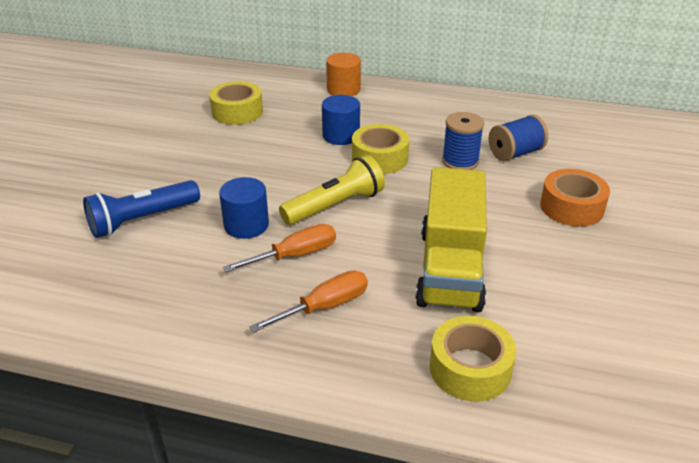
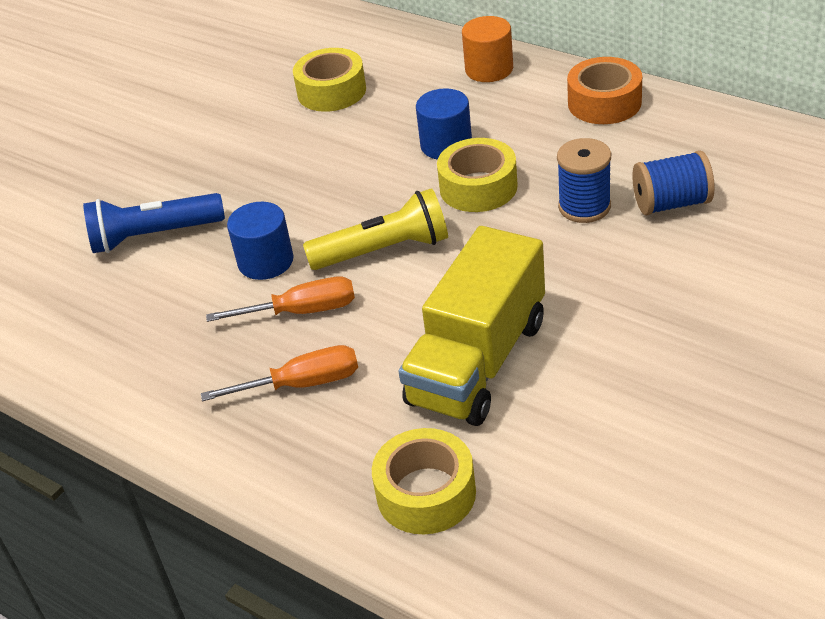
camera: 25 degrees right, 5 degrees up
orange tape [540,169,610,227] -> orange tape moved to [567,57,642,124]

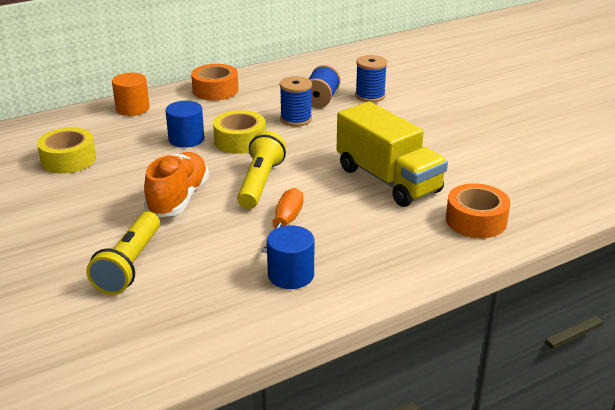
camera: 70 degrees left, 10 degrees down
blue flashlight [83,193,225,253] -> yellow flashlight [86,212,160,295]
orange screwdriver [201,345,358,401] -> none
blue cylinder [227,202,294,280] -> blue cylinder moved to [267,225,314,289]
yellow tape [372,428,476,534] -> orange tape [446,183,510,238]
none -> orange shoe [144,152,209,217]
none -> blue spool [355,55,387,102]

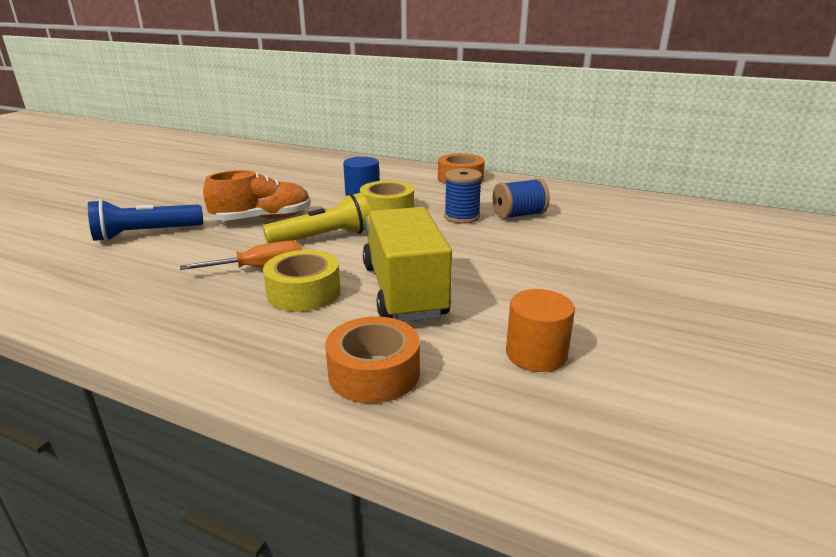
camera: 55 degrees right, 5 degrees down
yellow tape [37,127,96,174] -> yellow tape moved to [263,250,341,312]
yellow flashlight [86,212,160,295] -> blue flashlight [88,199,203,242]
orange cylinder [112,73,150,116] -> orange cylinder moved to [506,289,575,372]
blue cylinder [267,225,314,289] -> none
yellow truck [337,101,448,207] -> yellow truck turned 150 degrees clockwise [363,207,452,322]
blue spool [355,55,387,102] -> none

